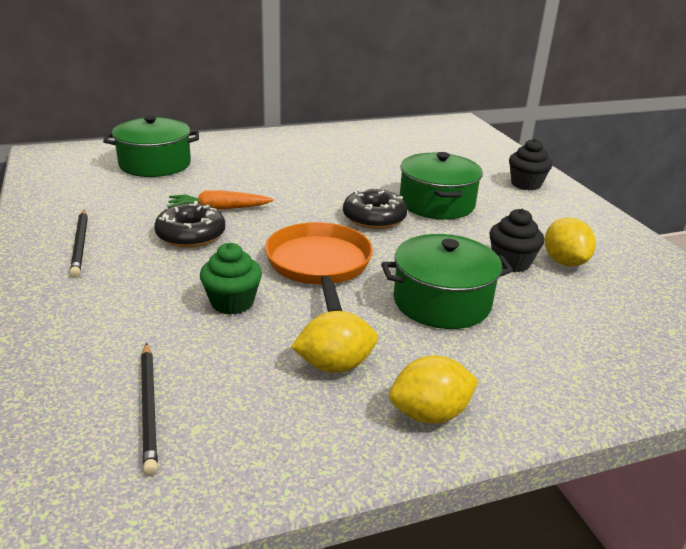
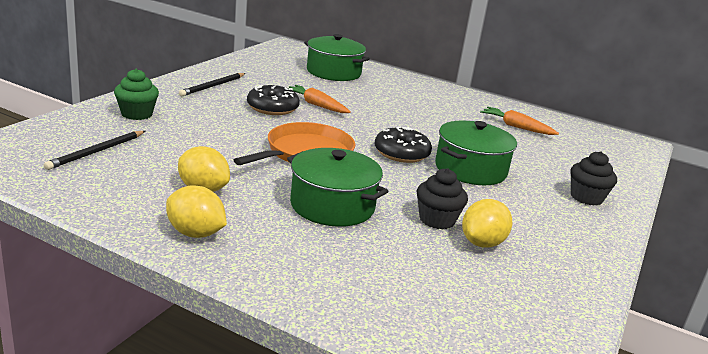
camera: 45 degrees right, 5 degrees down
green cupcake [200,243,262,315] -> green cupcake moved to [114,69,159,120]
none -> orange carrot [480,107,559,135]

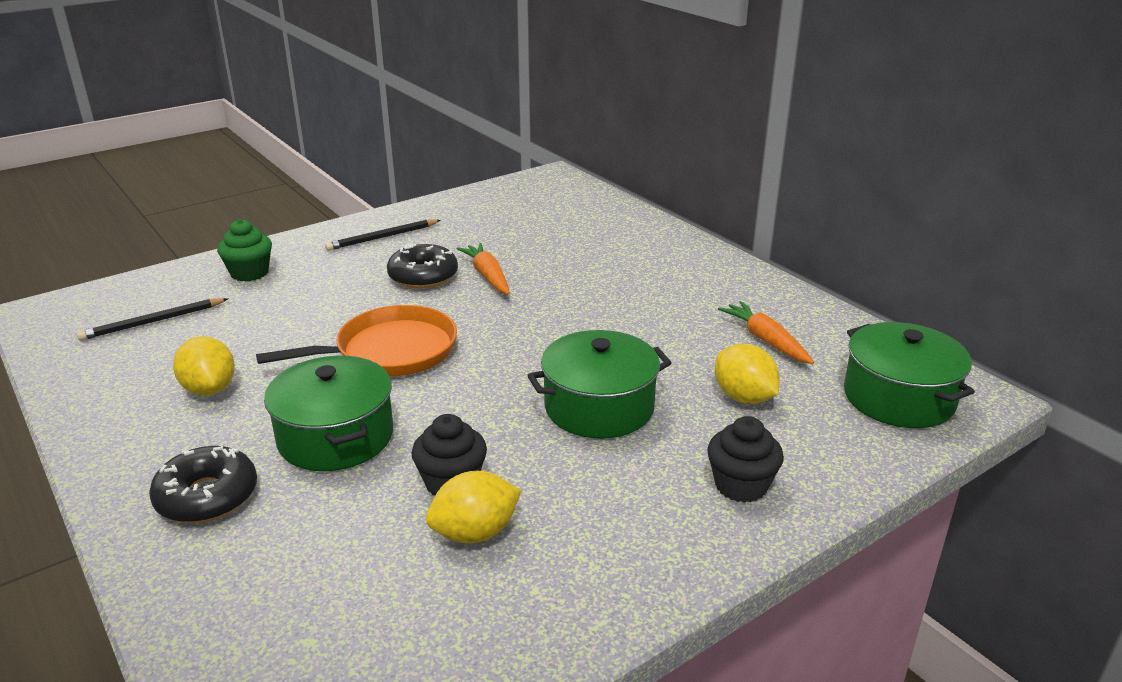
camera: 30 degrees right, 5 degrees up
yellow lemon [166,186,227,238] -> yellow lemon moved to [715,344,780,404]
green pot [304,34,370,81] -> green pot moved to [844,322,975,428]
black donut [375,127,432,163] -> black donut moved to [149,446,257,523]

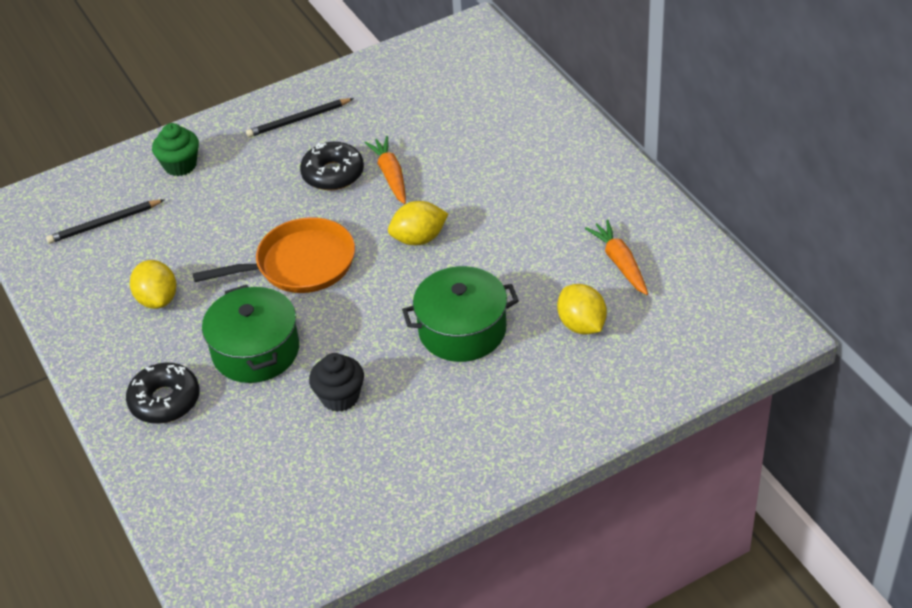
camera: 10 degrees right, 15 degrees up
yellow lemon [426,471,521,543] -> yellow lemon moved to [388,201,448,245]
black cupcake [707,416,784,503] -> none
green pot [844,322,975,428] -> none

